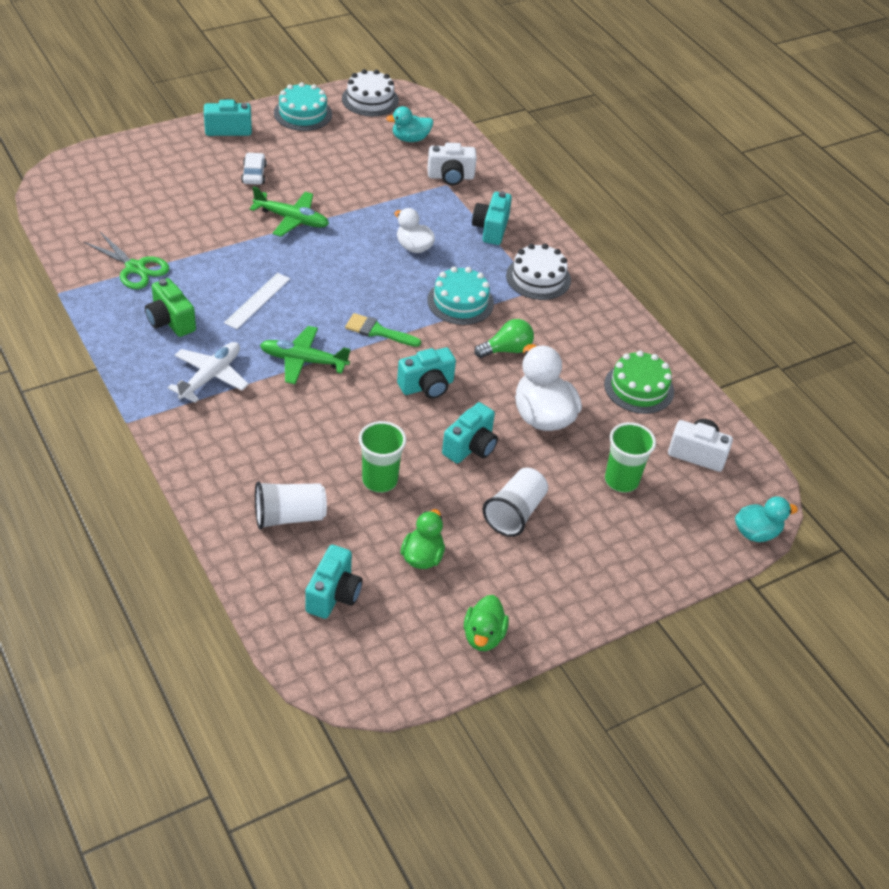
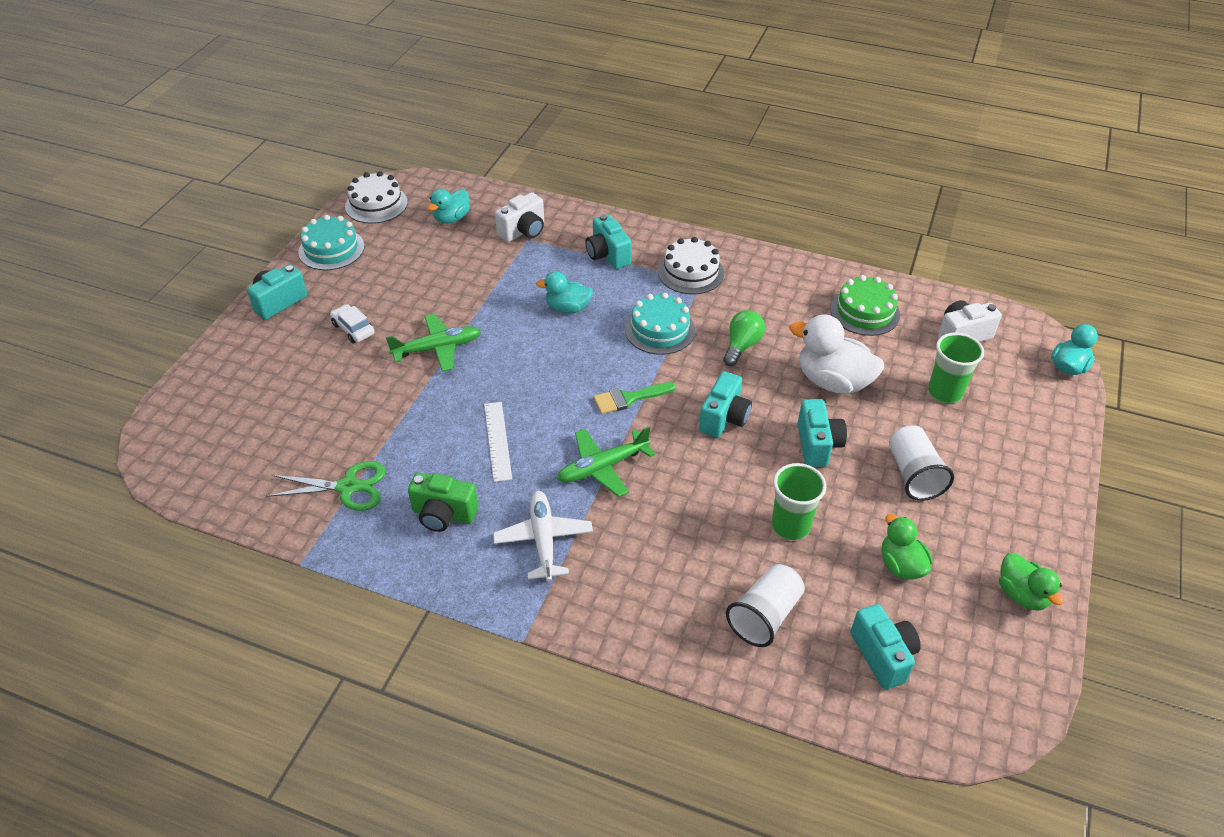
camera: 35 degrees left, 0 degrees up
white duck [394,208,435,253] -> turquoise duck [536,271,593,313]

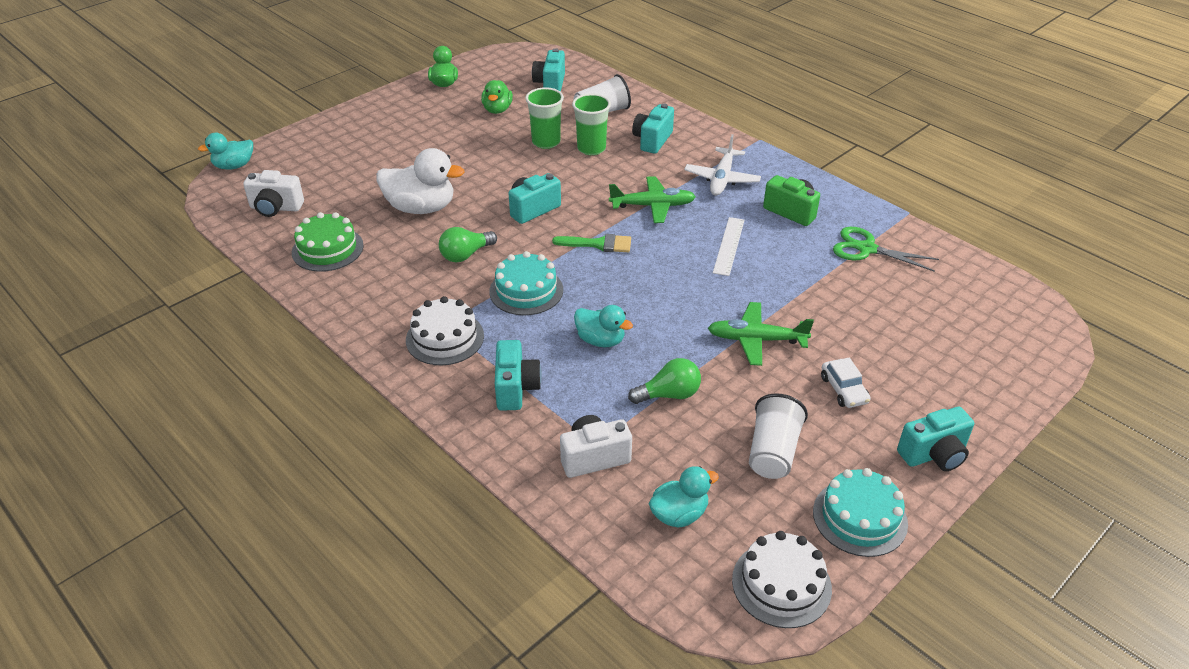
camera: 155 degrees left, 5 degrees down
white duck [790,314,884,394] -> white duck turned 45 degrees counterclockwise [377,148,465,214]
turquoise camera [797,399,847,467] -> turquoise camera moved to [632,104,674,154]
white cup [889,425,954,501] -> white cup moved to [749,393,808,479]
green cup [928,333,984,403] -> green cup moved to [572,94,611,155]
none -> green light bulb [628,358,701,404]

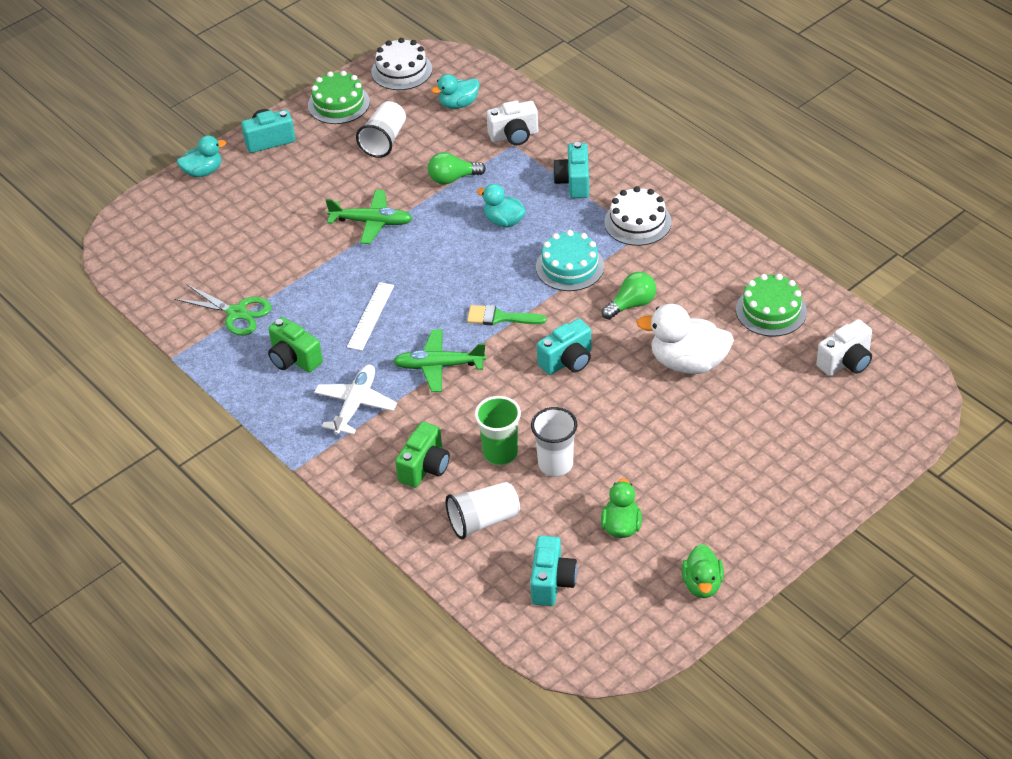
camera: 175 degrees left, 5 degrees up
turquoise duck [198,133,253,170] -> turquoise duck moved to [177,135,226,177]
white camera [243,170,304,217] -> white camera turned 135 degrees clockwise [816,319,872,376]
green cup [525,87,564,149] -> white cup [531,407,577,477]
turquoise camera [632,104,674,154] -> green camera [395,422,450,488]
turquoise cake [813,468,908,557] -> green cake [308,71,370,124]
white car [821,358,871,408] -> none

